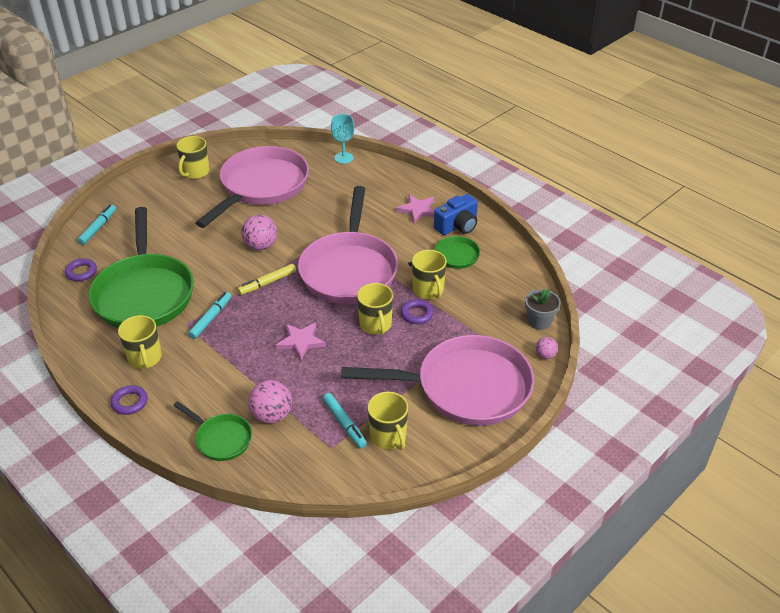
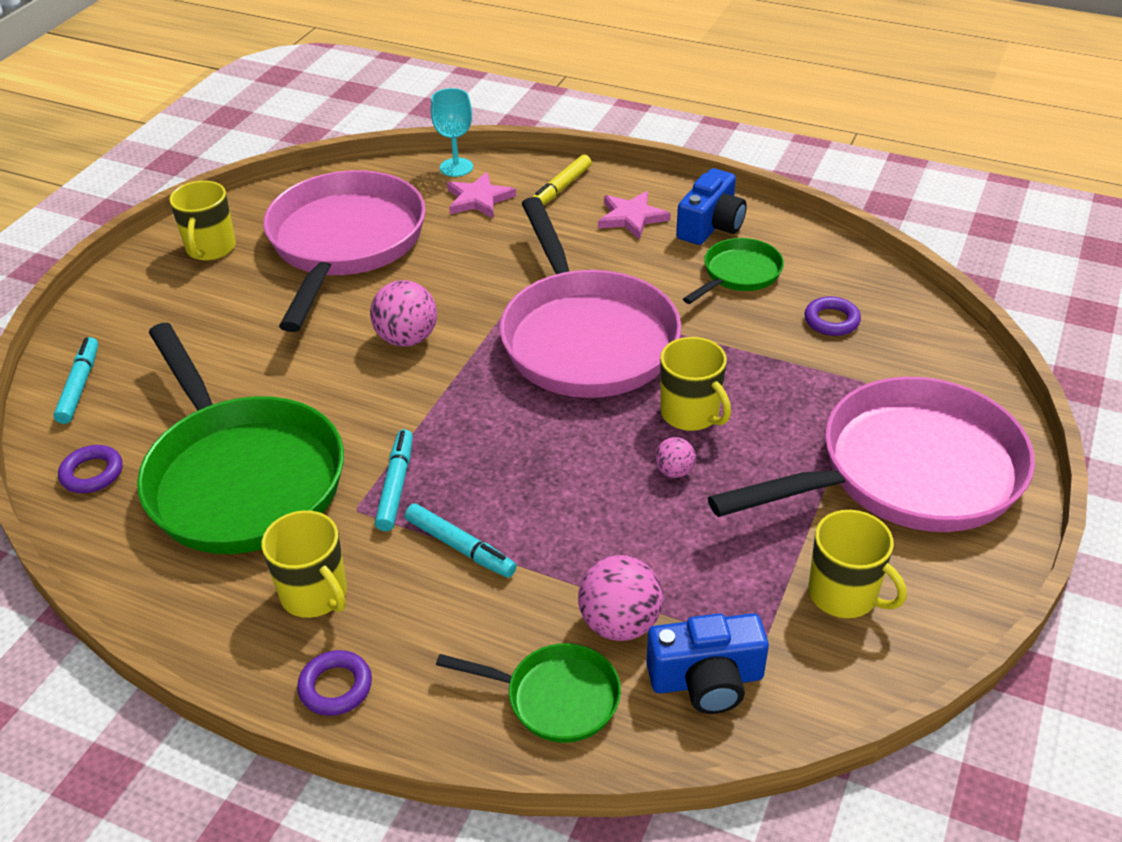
camera: 20 degrees left, 0 degrees up
yellow marker [238,264,296,295] -> yellow marker moved to [533,155,592,206]
pink star [275,322,326,361] -> pink star moved to [447,172,516,218]
turquoise marker [323,393,367,448] -> turquoise marker moved to [405,503,517,578]
purple ring [401,299,434,324] -> purple ring moved to [804,296,861,336]
yellow mug [412,250,447,299] -> none
grey flower pot [525,289,561,330] -> none
pink ball [536,337,558,359] -> pink ball moved to [655,437,696,478]
none -> blue camera [646,613,769,714]

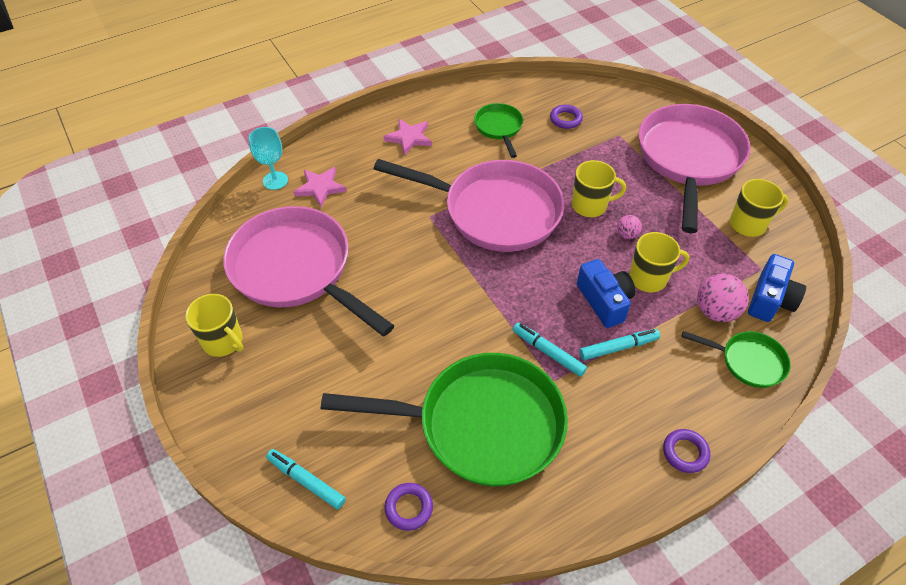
camera: 55 degrees left, 10 degrees up
yellow mug [262,510,347,618] -> yellow mug moved to [629,232,690,292]
pink ball [370,280,437,347] -> none
green pan [436,643,621,743] -> green pan turned 60 degrees clockwise [682,331,791,388]
yellow marker [533,155,592,206] -> none
blue camera [676,168,747,245] -> blue camera moved to [577,259,635,328]

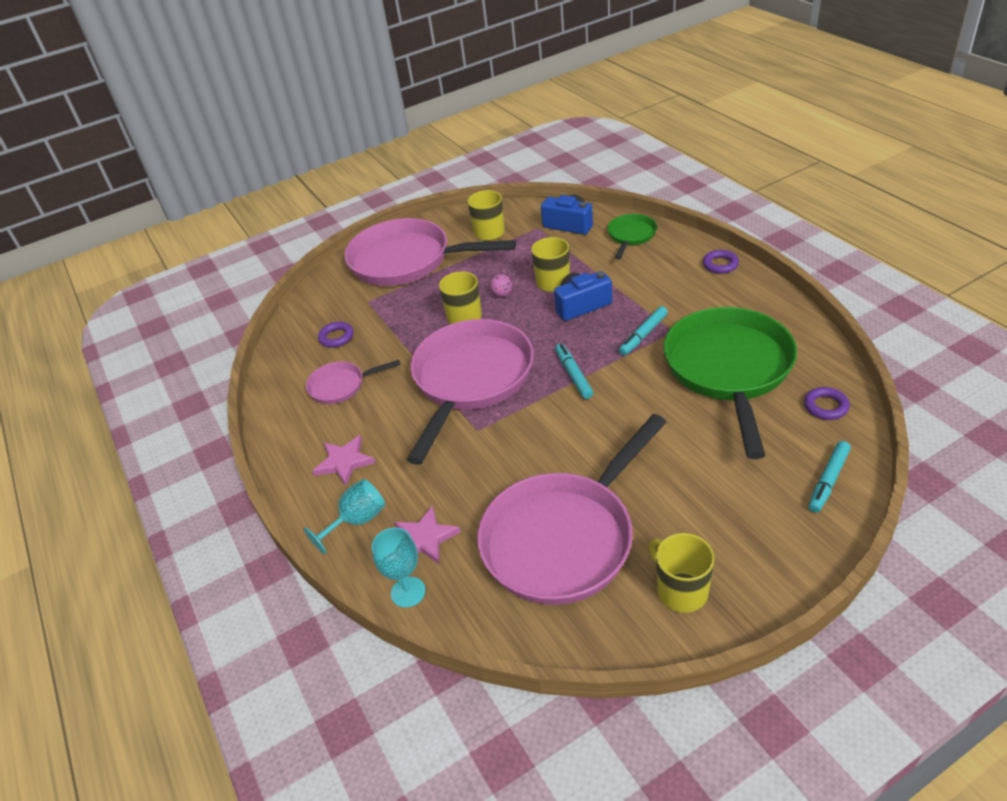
camera: 85 degrees left, 10 degrees down
yellow mug [185,294,243,357] -> yellow mug turned 75 degrees counterclockwise [649,533,715,613]
green pan [474,103,523,158] -> pink pan [306,360,400,404]
turquoise marker [579,329,660,360] -> turquoise marker moved to [555,343,593,399]
pink ball [697,274,749,322] -> none
none -> turquoise goblet [304,479,385,554]

